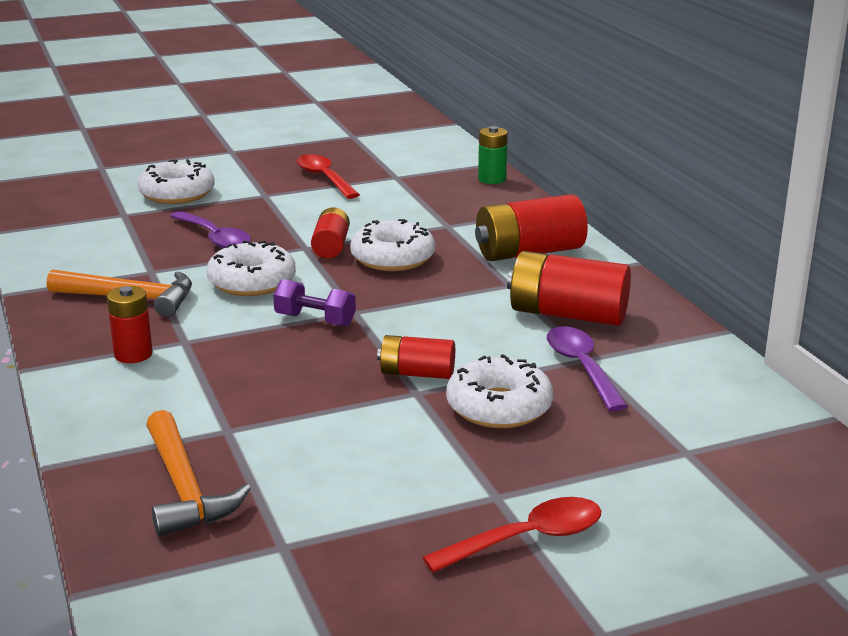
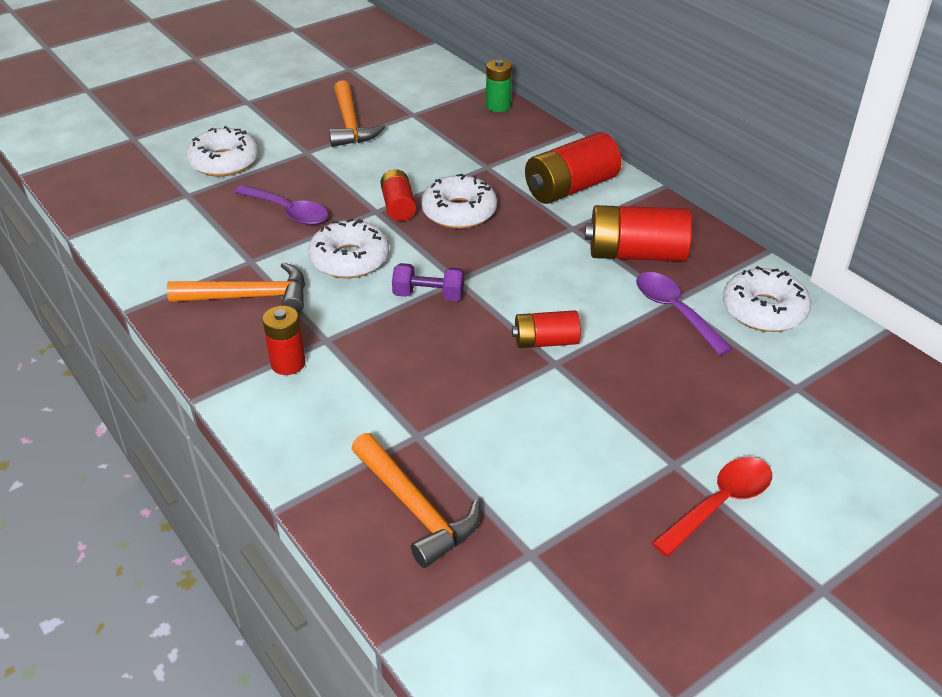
camera: 15 degrees left, 15 degrees up
red spoon [296,154,360,199] -> orange hammer [329,80,385,147]
white donut [446,354,553,428] -> white donut moved to [723,266,811,332]

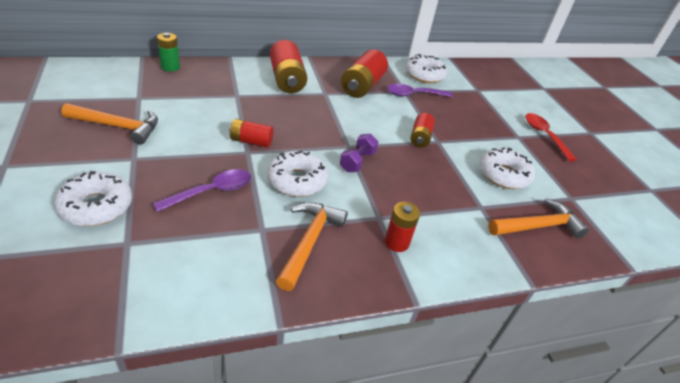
camera: 75 degrees left, 0 degrees up
white donut [421,174,497,229] -> white donut moved to [480,147,535,189]

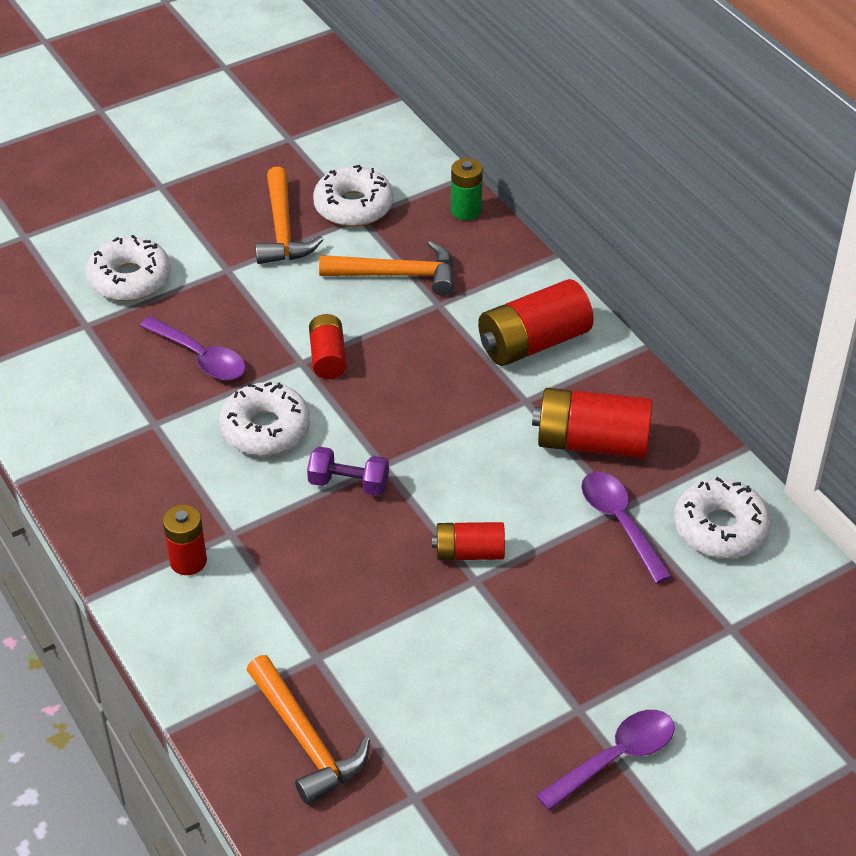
camera: 80 degrees right, 5 degrees up
orange hammer [276,202,348,291] -> orange hammer moved to [319,241,453,296]
white donut [480,147,535,189] -> white donut moved to [313,165,394,227]
red spoon [525,113,577,162] -> purple spoon [536,710,675,811]

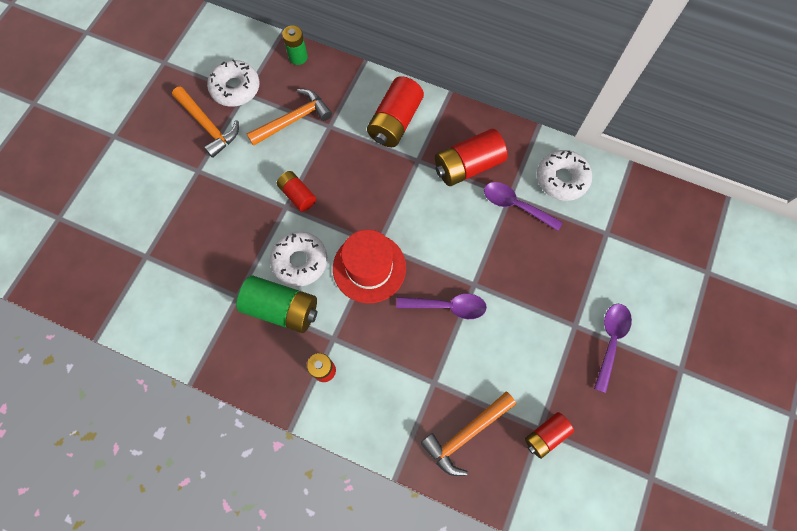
camera: 35 degrees left, 25 degrees up
white donut [86,235,171,301] -> none
purple spoon [140,316,246,380] -> purple spoon moved to [396,294,487,319]
orange hammer [247,655,370,805] -> orange hammer turned 120 degrees clockwise [420,392,516,476]
purple dumbbell [307,446,389,496] -> red hat [333,230,406,303]
red battery [432,522,505,560] -> red battery moved to [525,412,574,459]
none -> green battery [236,276,317,333]

